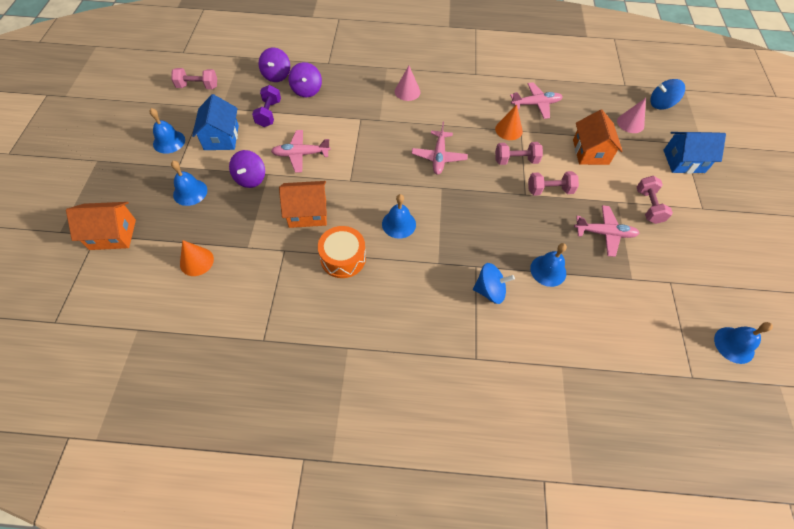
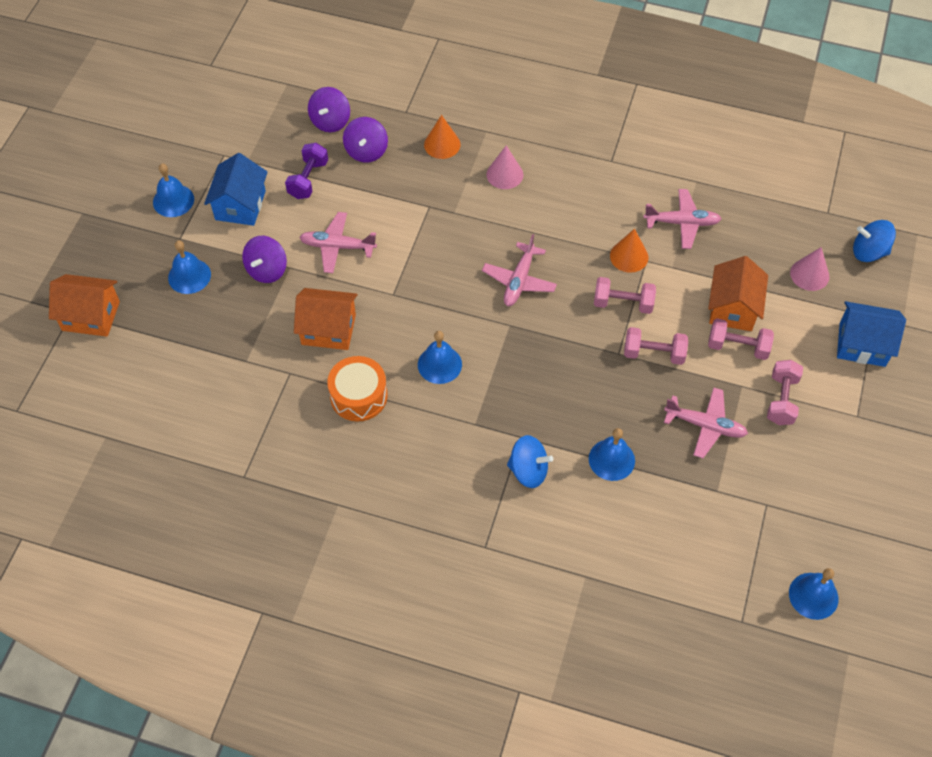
camera: 15 degrees right, 0 degrees up
pink dumbbell [171,68,217,89] -> pink dumbbell moved to [708,318,774,360]
orange cone [180,240,214,276] -> orange cone moved to [424,115,460,159]

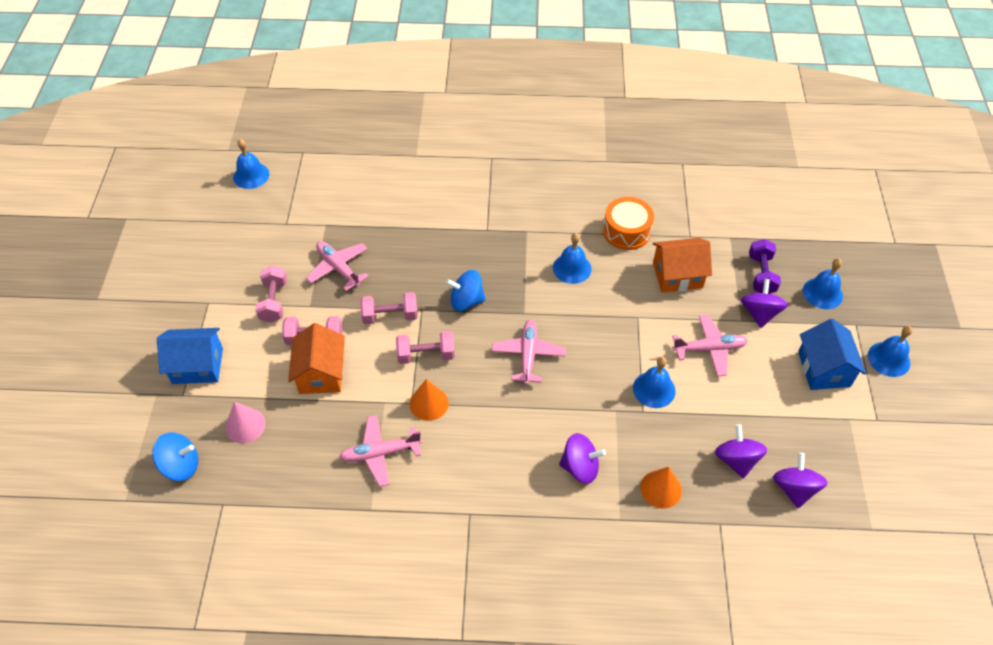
camera: 165 degrees right, 5 degrees down
orange house [49,274,120,337] -> none
purple dumbbell [285,143,328,199] -> purple dumbbell moved to [749,239,781,294]
pink cone [486,146,523,189] -> purple spinning top [559,433,606,484]
blue spinning top [507,435,553,488] -> blue spinning top moved to [446,270,486,312]
blue bell [589,428,635,481] -> blue bell moved to [633,357,676,408]
pink plane [664,387,748,458] -> pink plane turned 45 degrees clockwise [306,241,369,291]

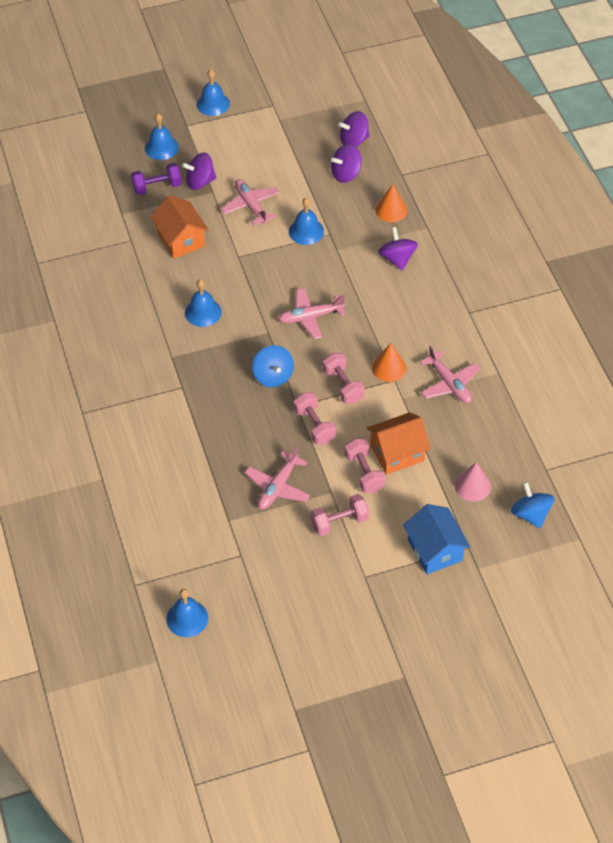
camera: 110 degrees left, 0 degrees up
orange drum [603,197,654,250] -> none
blue house [798,319,866,390] -> none

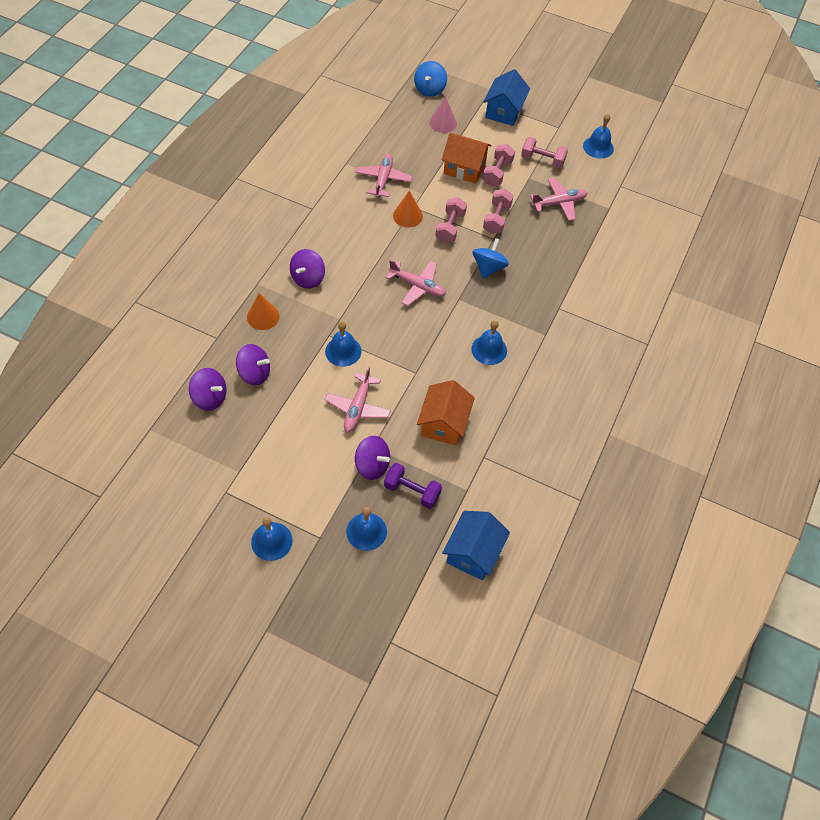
camera: 140 degrees left, 5 degrees up
blue bell [166,589,208,637] -> blue bell moved to [583,114,614,159]
none -> blue house [442,511,510,580]

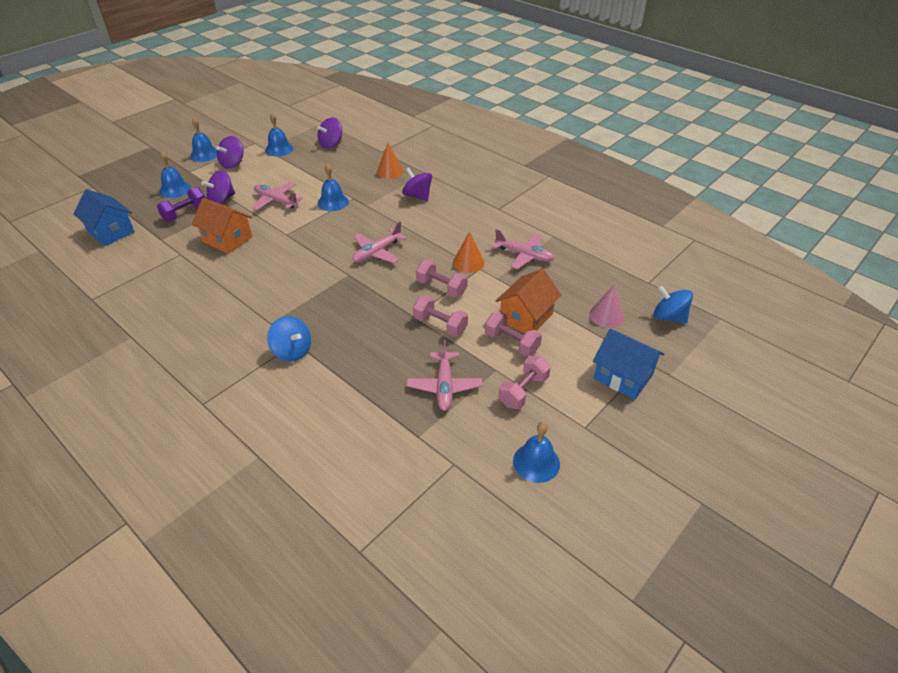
camera: 110 degrees right, 15 degrees down
purple spinning top [236,344,270,385] -> purple spinning top moved to [216,136,244,169]
blue bell [471,320,507,365] -> blue bell moved to [265,113,293,157]
blue spinning top [473,238,509,279] -> blue spinning top moved to [267,316,311,362]

